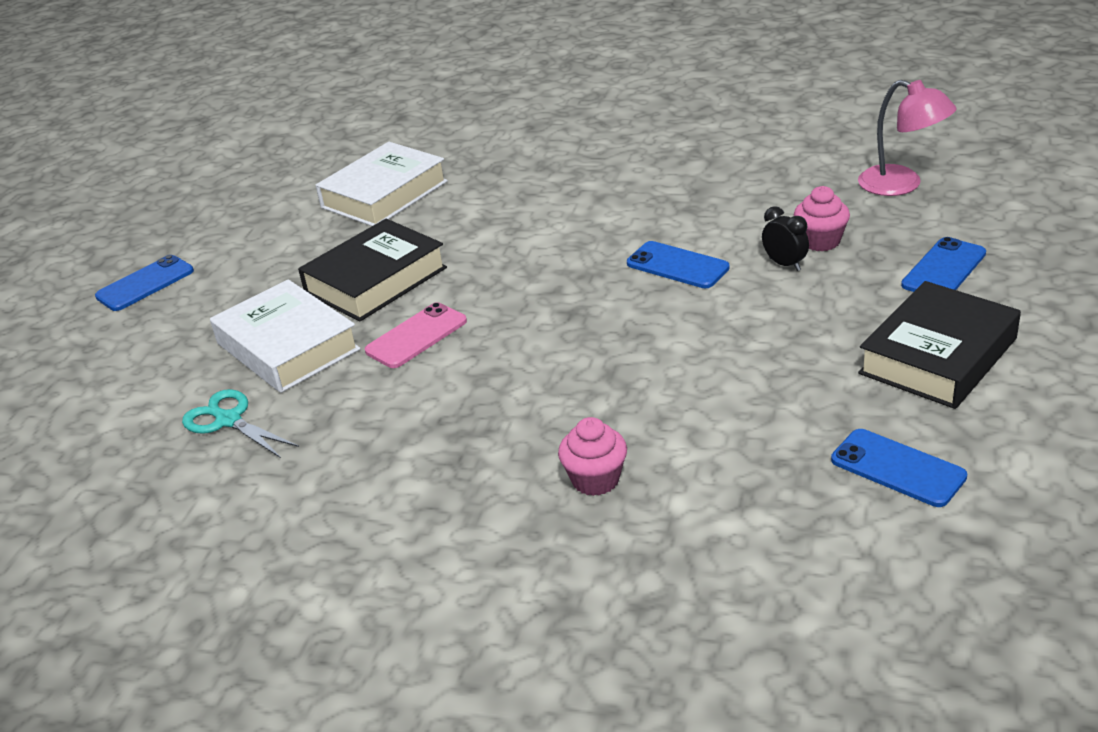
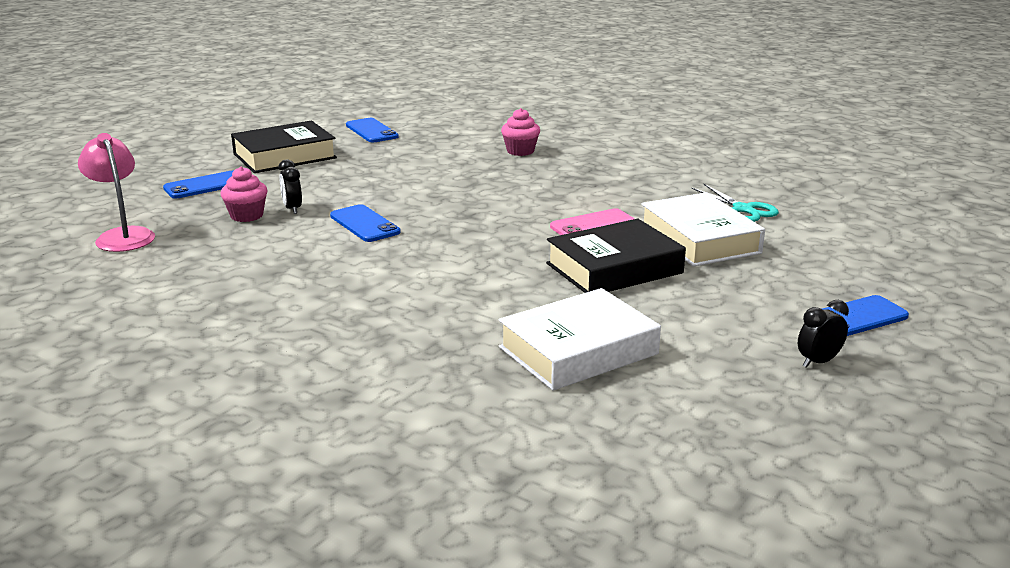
camera: 165 degrees left, 10 degrees down
none -> black clock [798,300,849,368]

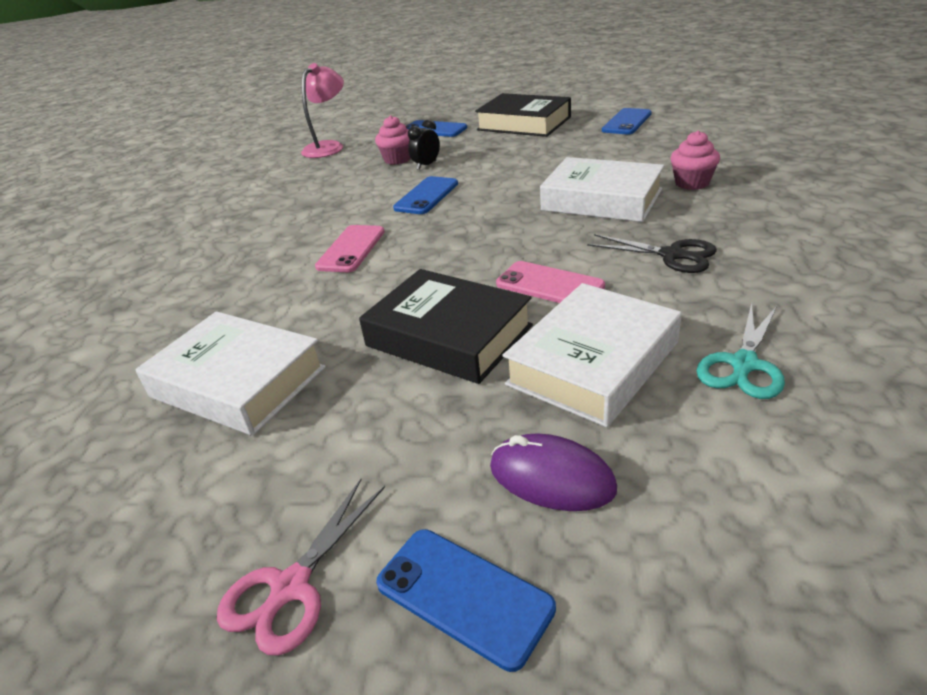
camera: 65 degrees right, 10 degrees up
black clock [798,300,849,368] -> pink scissors [217,479,385,656]
none -> pink phone [315,225,385,272]
none -> purple mouse [490,433,617,511]
none -> white book [540,157,664,222]
none -> black scissors [587,234,717,273]

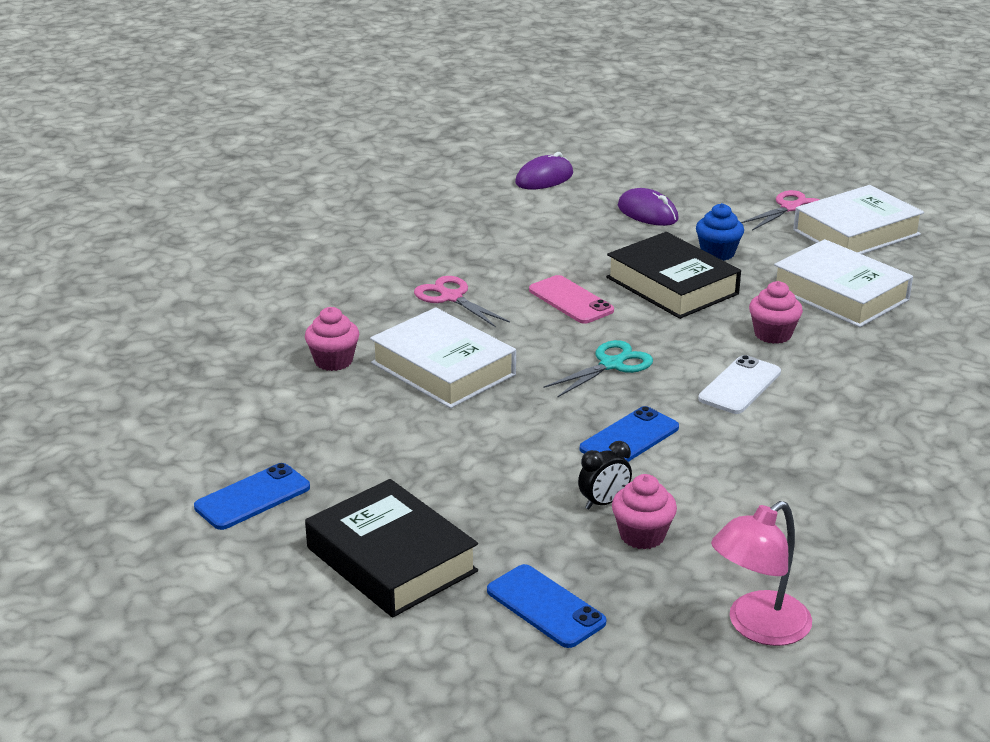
camera: 165 degrees left, 5 degrees down
pink phone [315,225,385,272] -> white phone [698,355,781,414]
blue phone [376,529,556,672] -> none
white book [503,283,682,427] -> white book moved to [793,185,924,254]
black scissors [587,234,717,273] -> pink scissors [414,276,510,327]
turquoise scissors [696,303,785,399] -> turquoise scissors moved to [544,340,653,398]
none -> purple mouse [515,152,573,189]
none -> blue cupcake [696,203,744,260]
none -> pink cupcake [749,281,803,344]

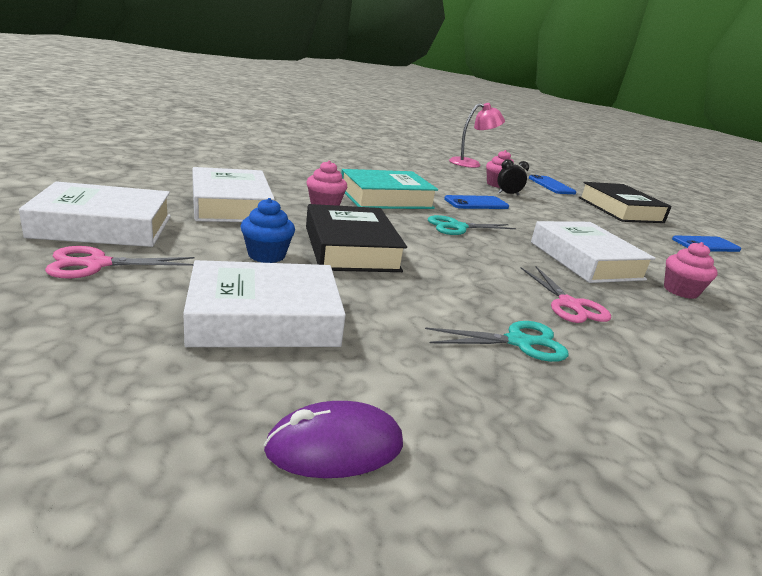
camera: 160 degrees left, 5 degrees down
pink phone [529,275,614,324] -> none
purple mouse [618,188,679,226] -> white book [183,260,346,347]
white phone [698,355,781,414] -> turquoise book [341,169,438,209]
none -> turquoise scissors [425,321,569,362]

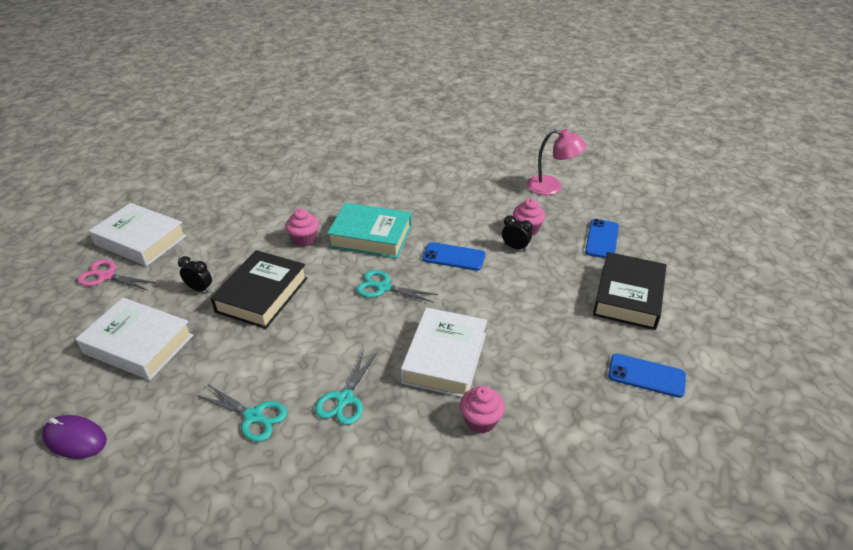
camera: 40 degrees right, 15 degrees up
white book [192,167,275,222] -> none
blue cupcake [241,198,295,263] -> black clock [178,256,212,293]
pink scissors [521,266,611,323] -> turquoise scissors [315,350,377,425]

